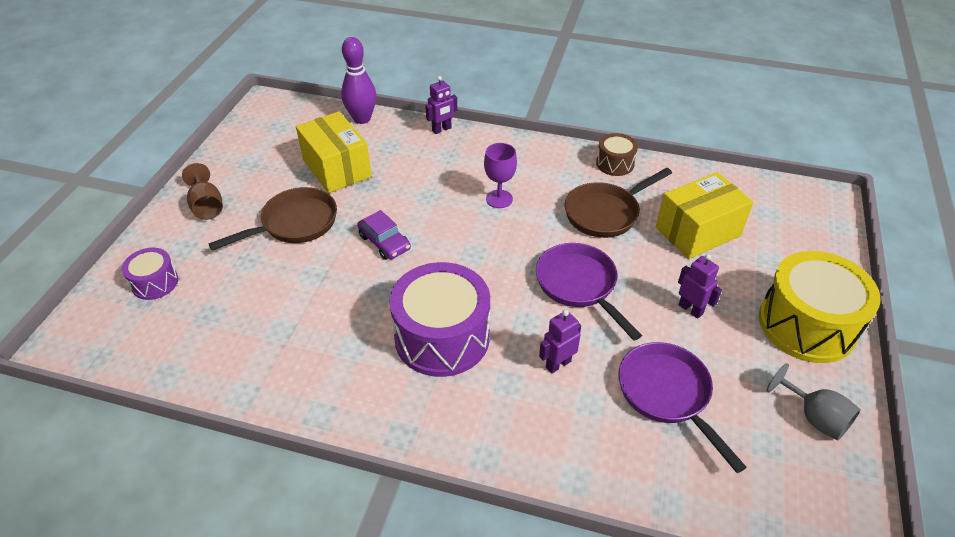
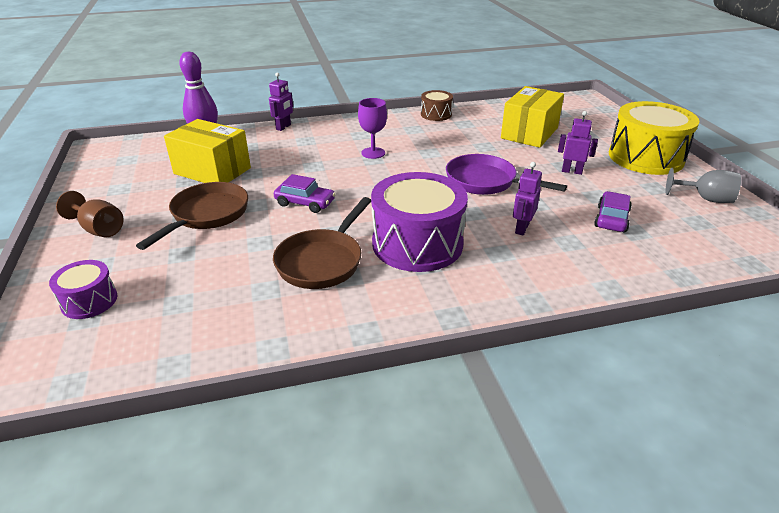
camera: 30 degrees left, 10 degrees down
brown pan [565,168,672,238] -> brown pan moved to [273,197,371,289]
purple pan [618,342,747,473] -> purple car [594,191,632,233]

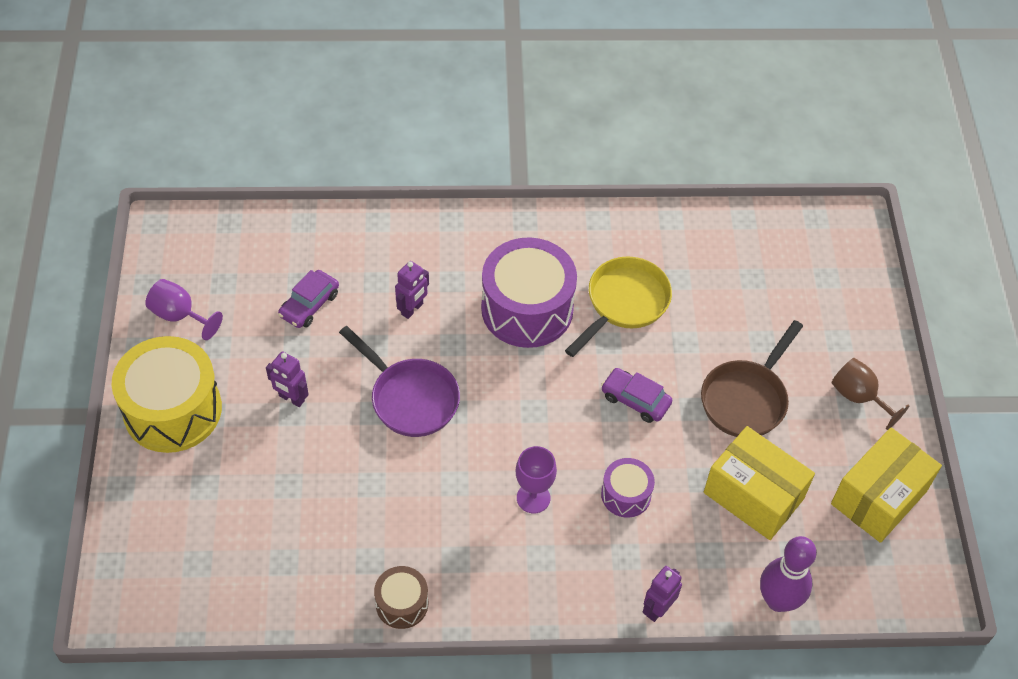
camera: 170 degrees left, 20 degrees up
purple drum [49,260,117,319] -> purple drum moved to [601,458,655,518]
brown pan [273,197,371,289] -> yellow pan [565,257,672,357]
yellow box [501,86,564,148] -> yellow box moved to [831,427,942,543]
grey goblet [666,168,741,203] -> purple goblet [145,279,223,340]

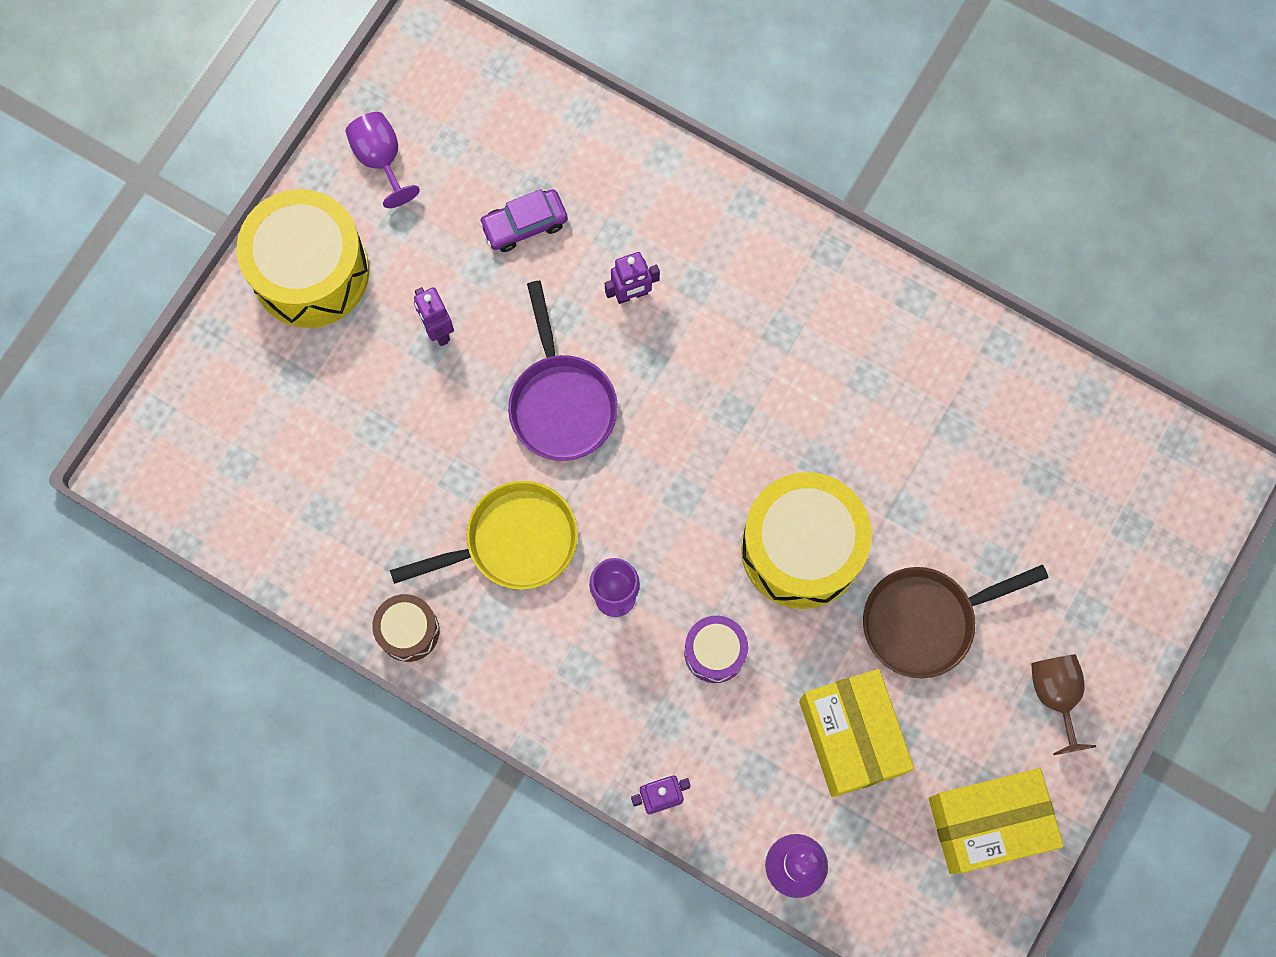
camera: 35 degrees right, 20 degrees up
purple drum [481,237,577,348] -> none
yellow pan [565,257,672,357] -> yellow pan moved to [390,481,578,590]
purple car [601,368,672,423] -> yellow drum [741,472,872,609]

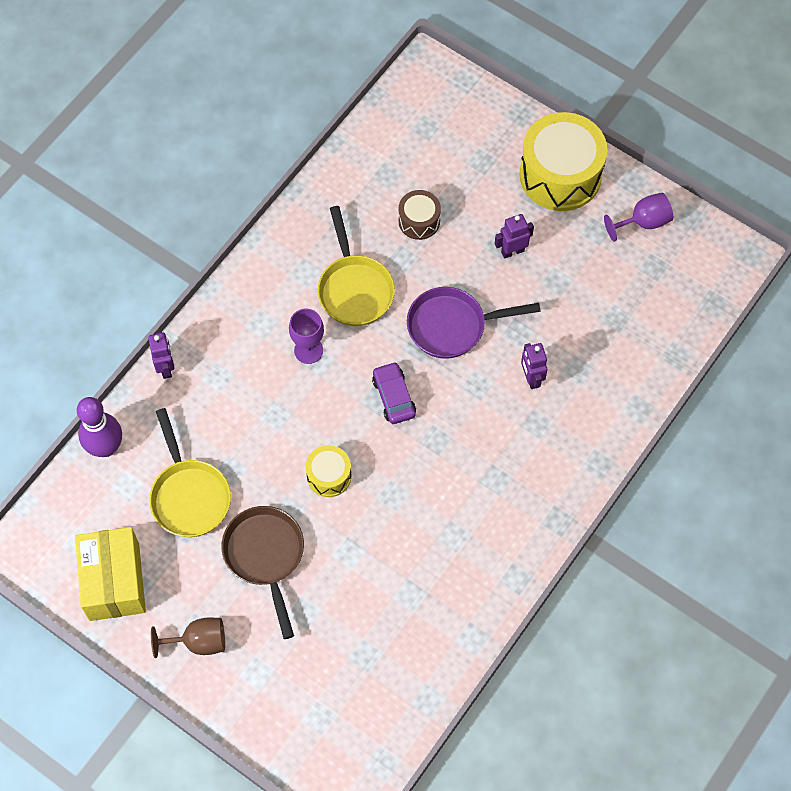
camera: 95 degrees right, 10 degrees down
brown drum [372,594,439,662] -> brown drum moved to [399,190,441,240]
purple car [479,189,568,252] -> purple car moved to [372,362,416,424]
purple drum [684,616,748,683] -> none
yellow drum [741,472,872,609] -> yellow drum [306,445,351,497], size x0.50
yellow box [799,669,914,797] -> yellow pan [149,408,231,537]

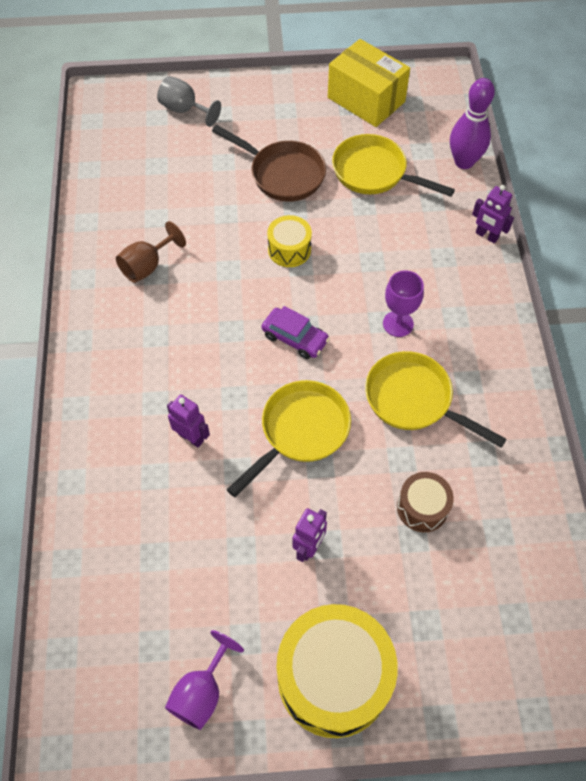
camera: 140 degrees right, 5 degrees down
brown goblet [151,618,225,658] -> brown goblet moved to [116,221,186,283]
purple pan [407,287,541,359] -> yellow pan [227,380,351,497]
none -> grey goblet [157,76,221,127]

